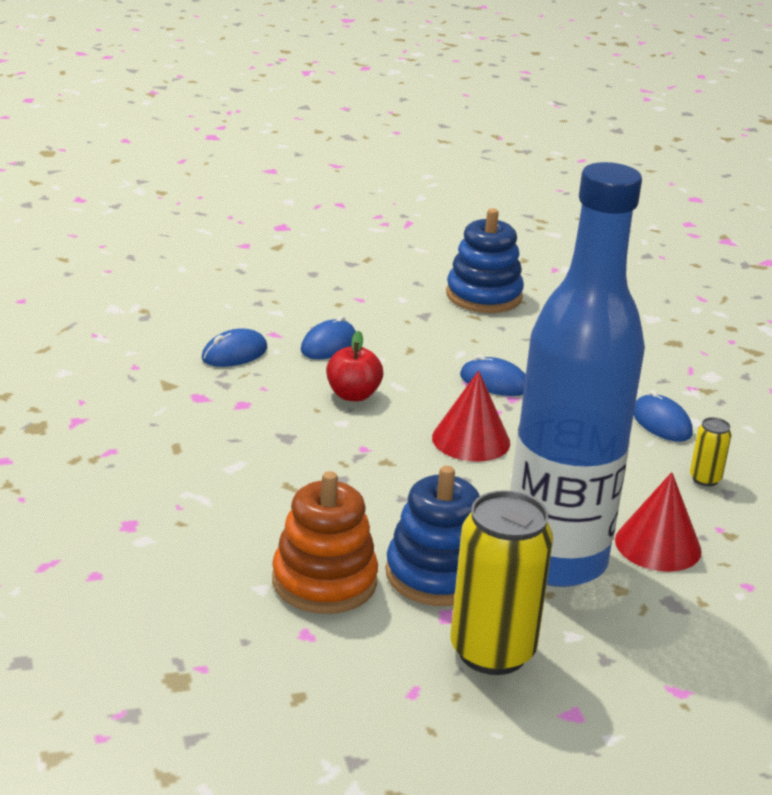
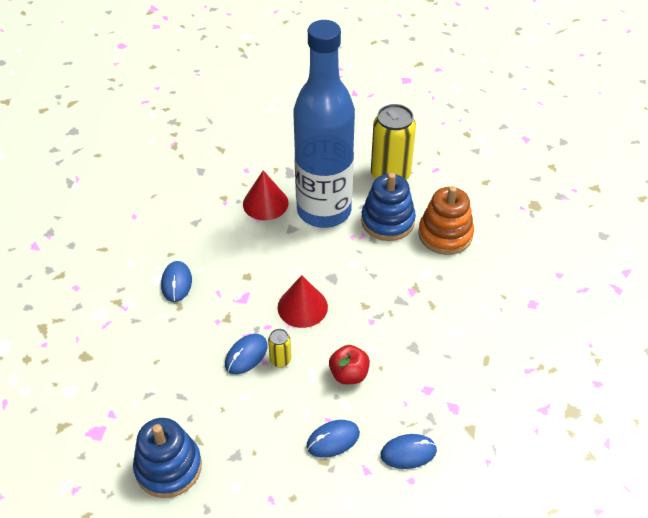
camera: 150 degrees left, 20 degrees up
blue mouse [460,354,526,396] -> blue mouse turned 75 degrees clockwise [225,334,268,374]
yellow can [690,417,732,486] -> yellow can moved to [268,329,291,367]

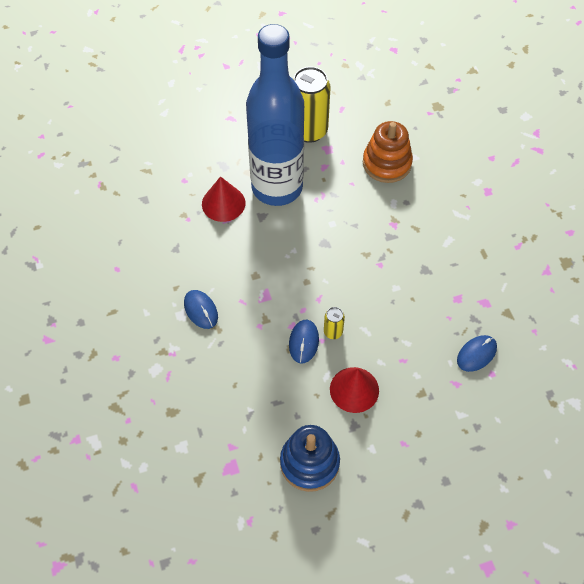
camera: 30 degrees left, 10 degrees up
red cone [278,275,328,328] -> red cone moved to [330,367,379,413]
blue mouse [306,420,360,458] -> none
red apple [329,345,370,384] -> none
blue stacking toy [361,173,416,241] -> none

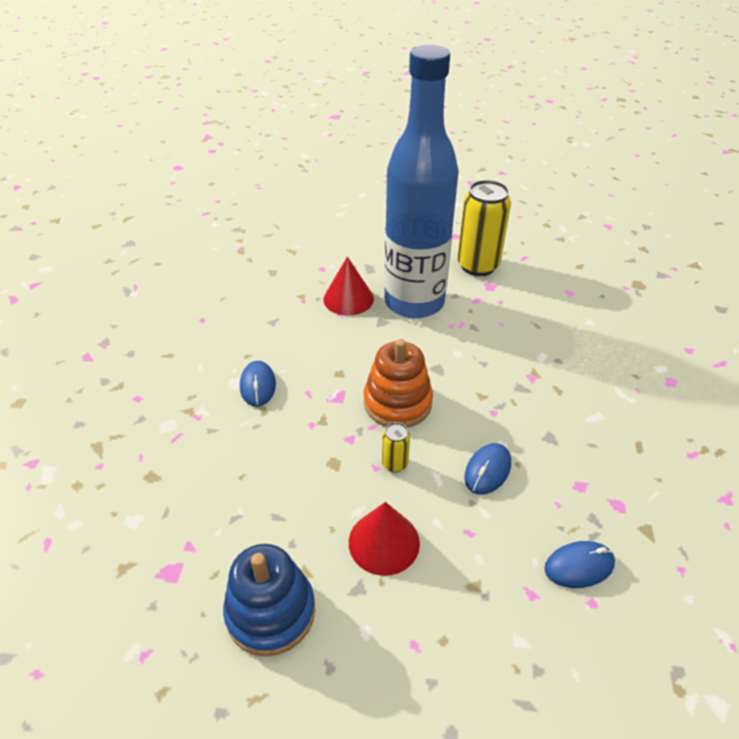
camera: 25 degrees right, 15 degrees down
blue mouse [289,320,319,364] -> blue mouse moved to [464,443,511,494]
orange stacking toy [363,121,413,183] -> orange stacking toy moved to [364,339,433,428]

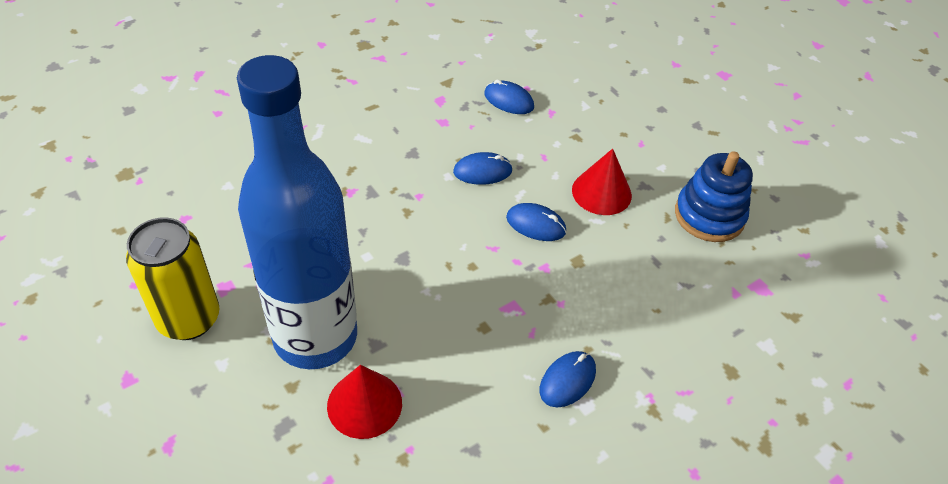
camera: 135 degrees left, 5 degrees up
orange stacking toy [364,339,433,428] -> none
yellow can [382,422,410,472] -> blue mouse [506,203,566,241]

